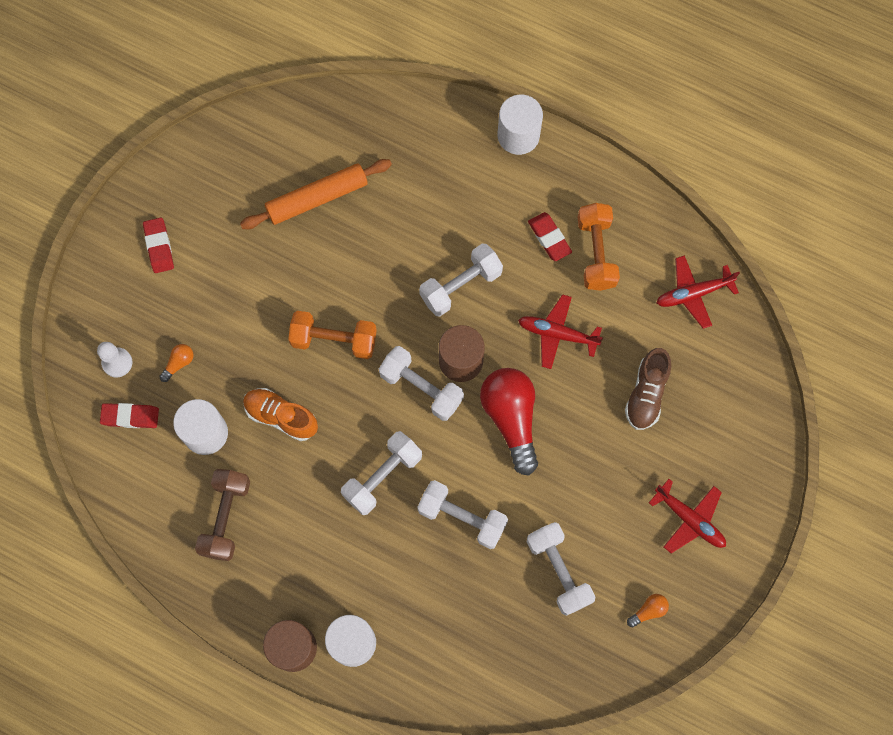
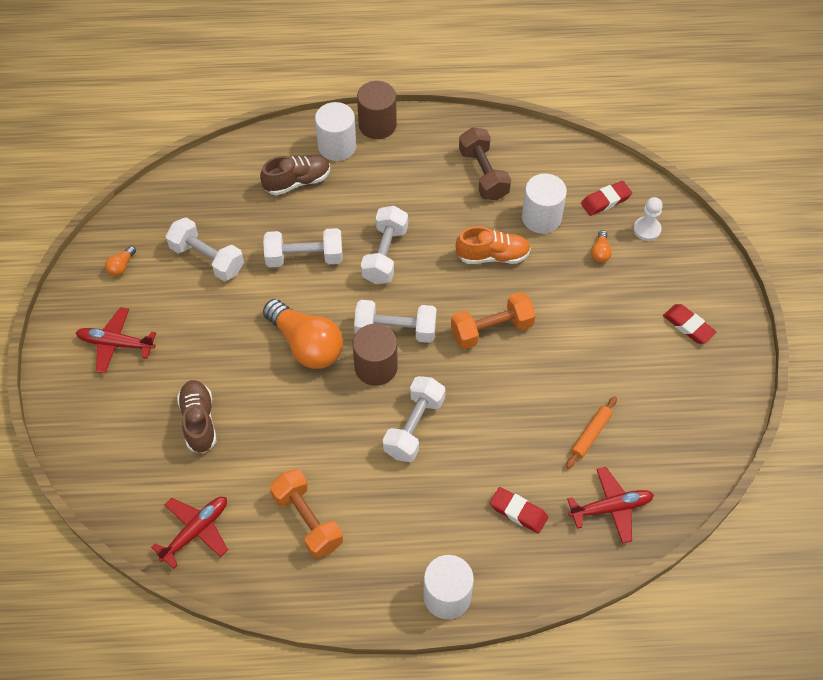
camera: 150 degrees right, 15 degrees down
orange rolling pin [240,159,392,229] -> orange rolling pin [566,396,617,469], size x0.56
red light bulb [480,368,538,476] -> orange light bulb [263,299,343,369]
red plane [518,294,603,369] -> red plane moved to [567,467,654,544]
red eraser [528,212,572,261] -> red eraser moved to [490,487,548,534]
none -> brown shoe [260,155,330,195]

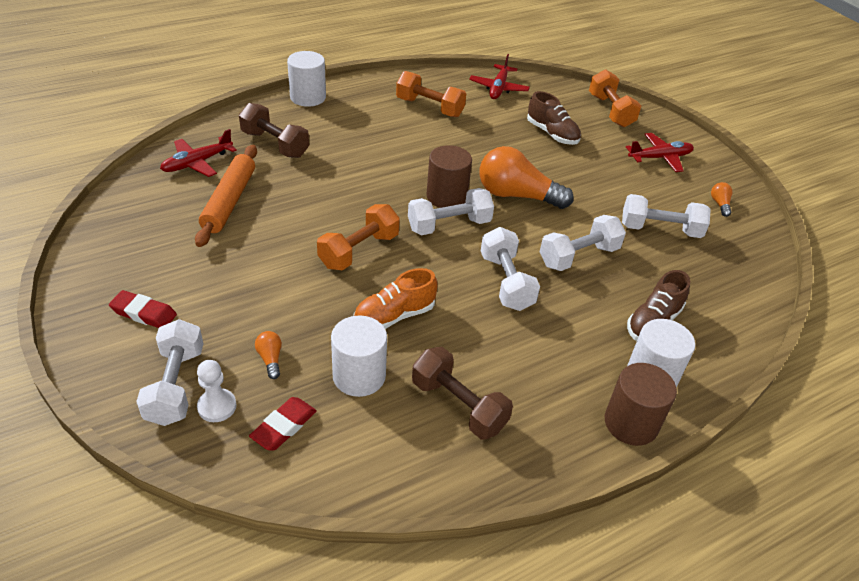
camera: 150 degrees right, 15 degrees down
white dumbbell [383,376,445,462] -> white dumbbell moved to [136,319,204,426]
red eraser [490,487,548,534] -> brown dumbbell [239,103,309,158]
orange rolling pin [566,396,617,469] -> orange rolling pin [195,145,257,247], size x1.78
none -> orange dumbbell [589,69,641,127]

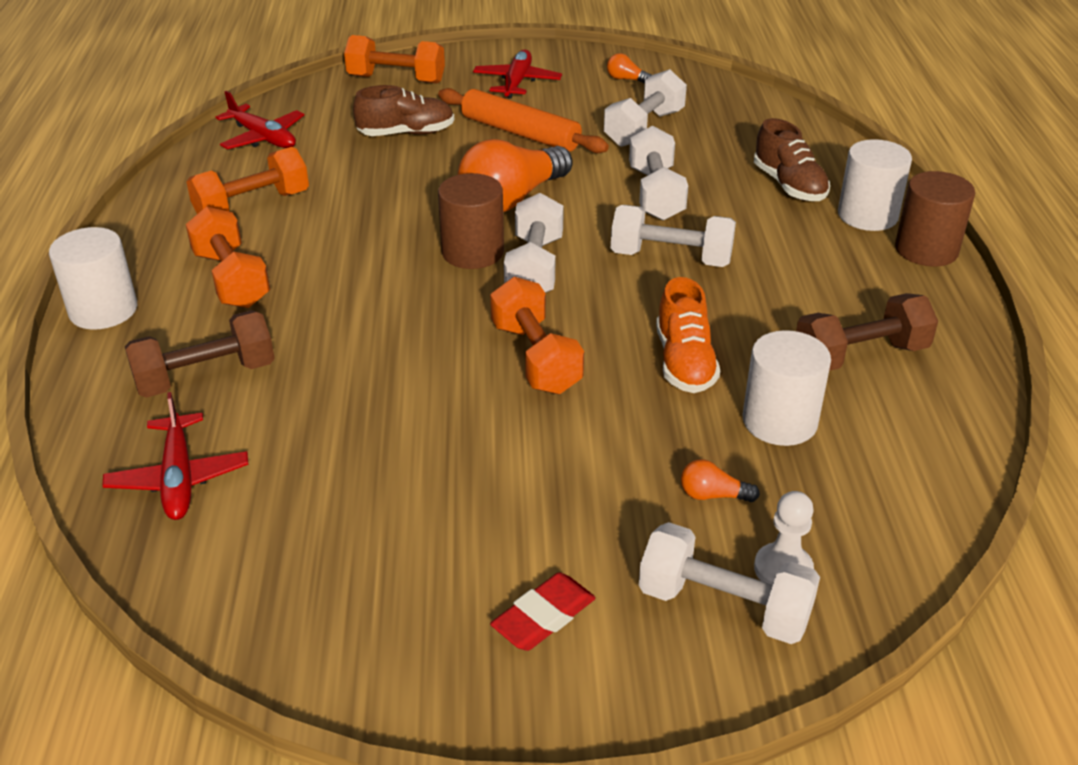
camera: 60 degrees left, 5 degrees down
orange rolling pin [195,145,257,247] -> orange rolling pin moved to [438,88,609,153]
red eraser [249,397,317,450] -> none
none -> orange dumbbell [186,206,270,308]

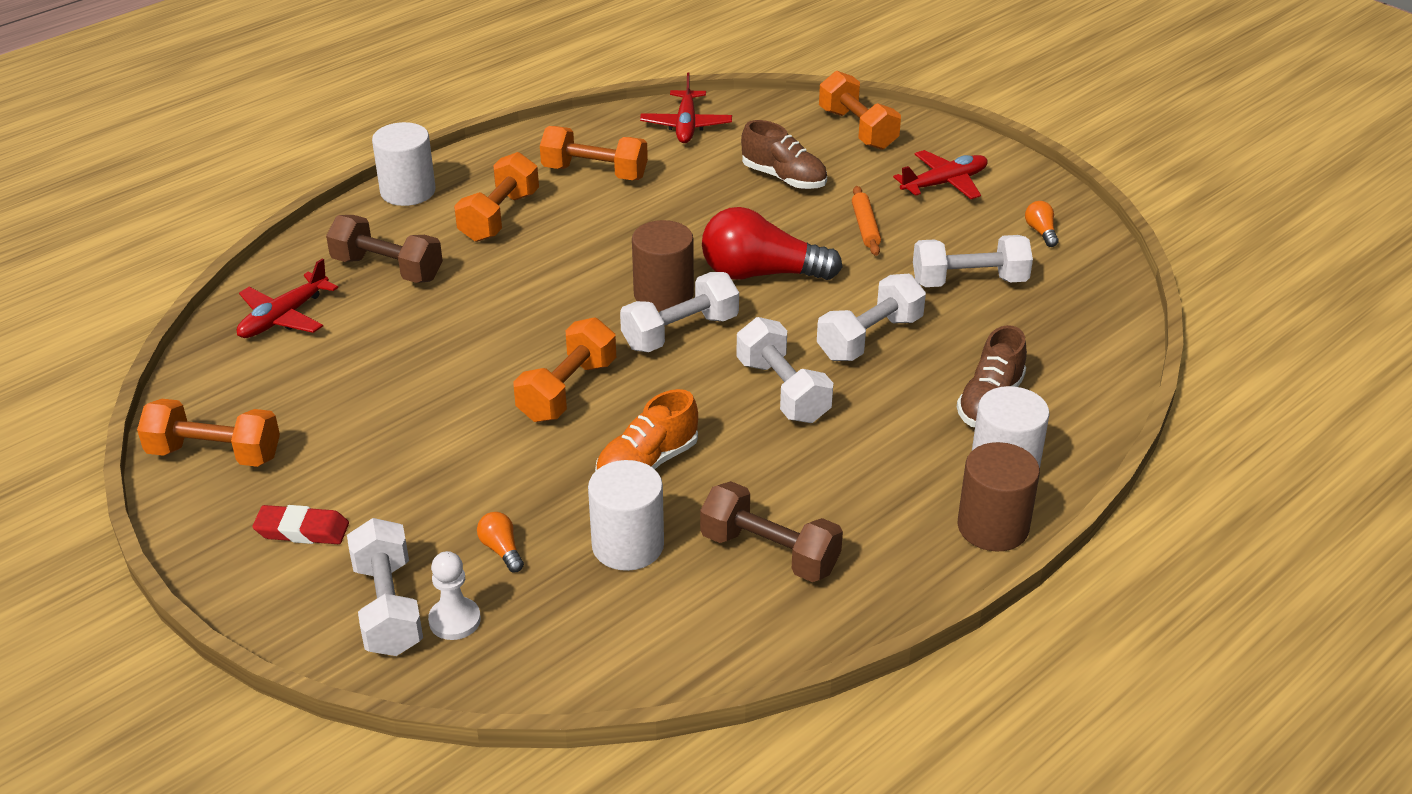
camera: 50 degrees right, 0 degrees up
orange rolling pin [438,88,609,153] -> orange rolling pin [852,186,881,256], size x0.56
orange light bulb [458,139,572,212] -> red light bulb [702,207,842,280]
none -> orange dumbbell [137,399,280,467]

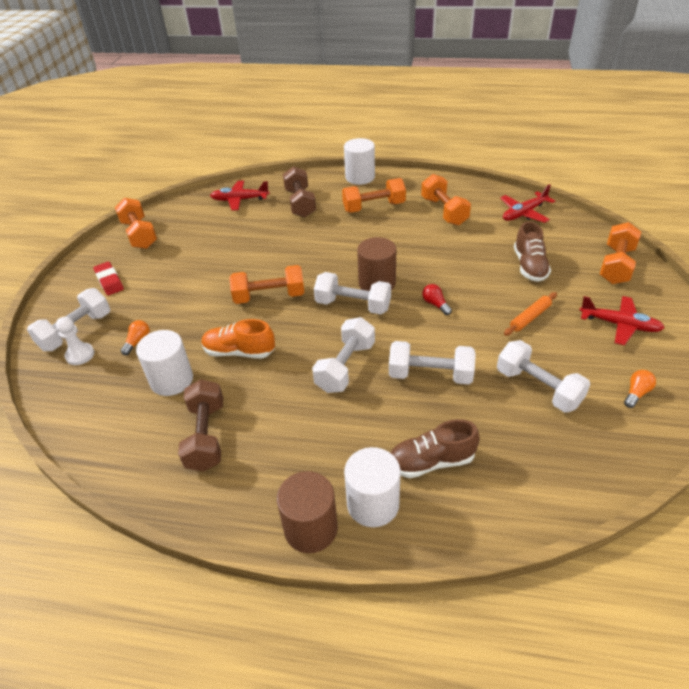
camera: 55 degrees right, 5 degrees up
red light bulb [702,207,842,280] -> red light bulb [422,284,452,315], size x0.41

